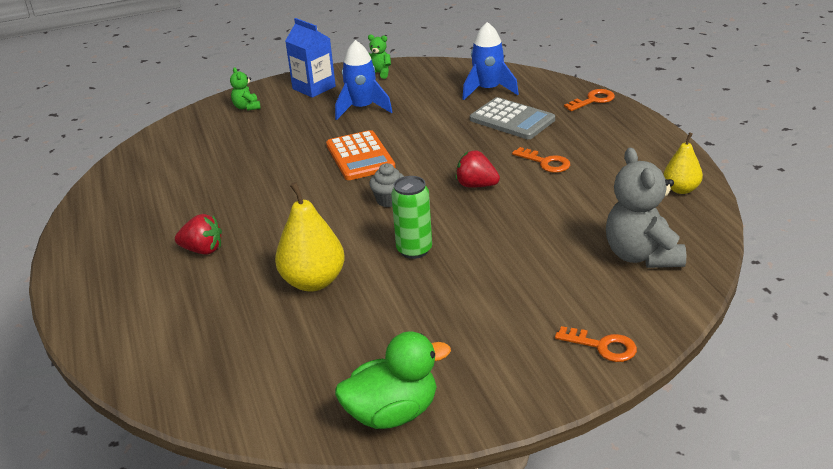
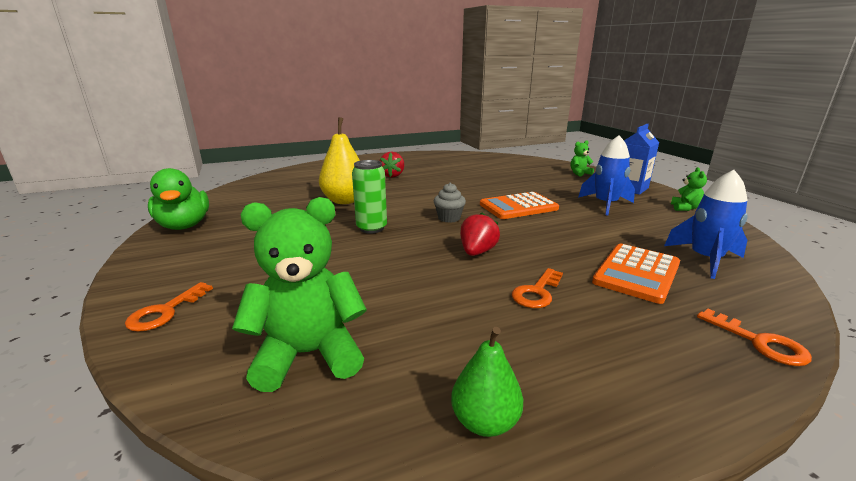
camera: 85 degrees right, 10 degrees down
grey calculator [470,97,555,139] -> orange calculator [592,244,680,304]
grey teddy bear [606,147,686,268] -> green teddy bear [232,197,367,392]
yellow pear [664,132,703,194] -> green pear [451,327,523,437]

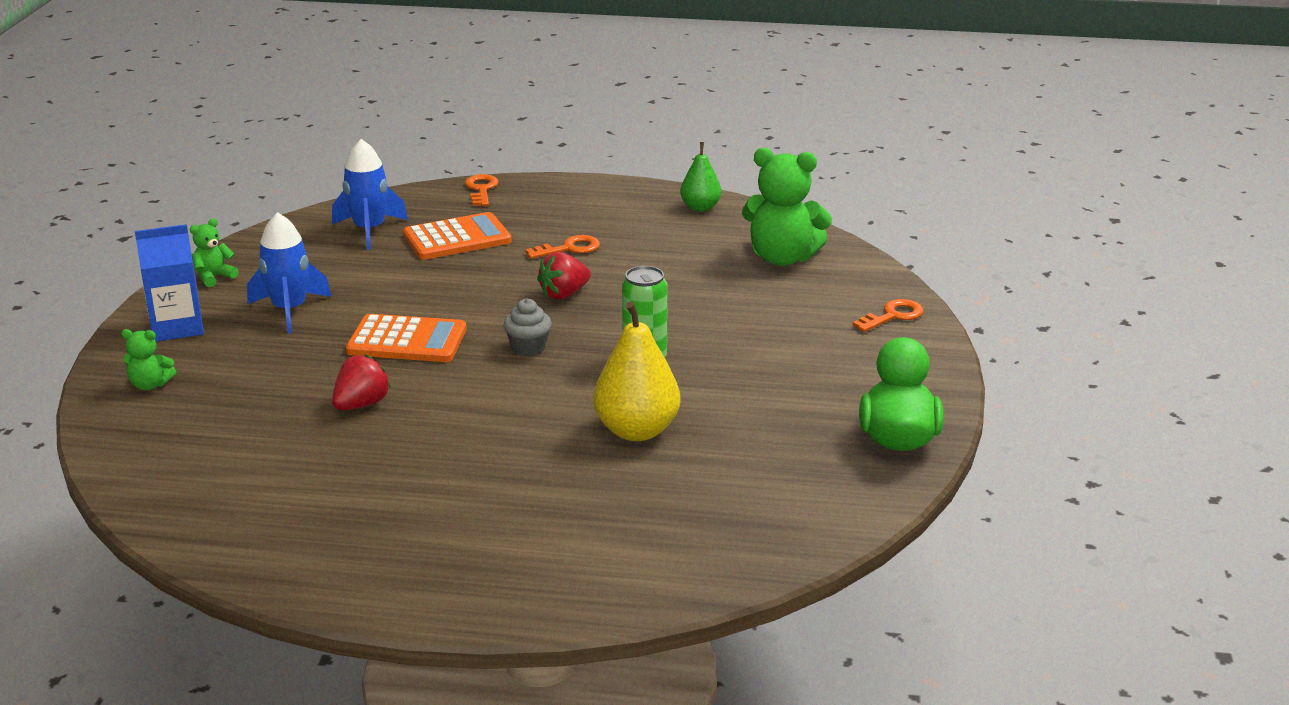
camera: 150 degrees left, 5 degrees up
red strawberry [379,151,404,178] -> red strawberry moved to [332,354,391,410]

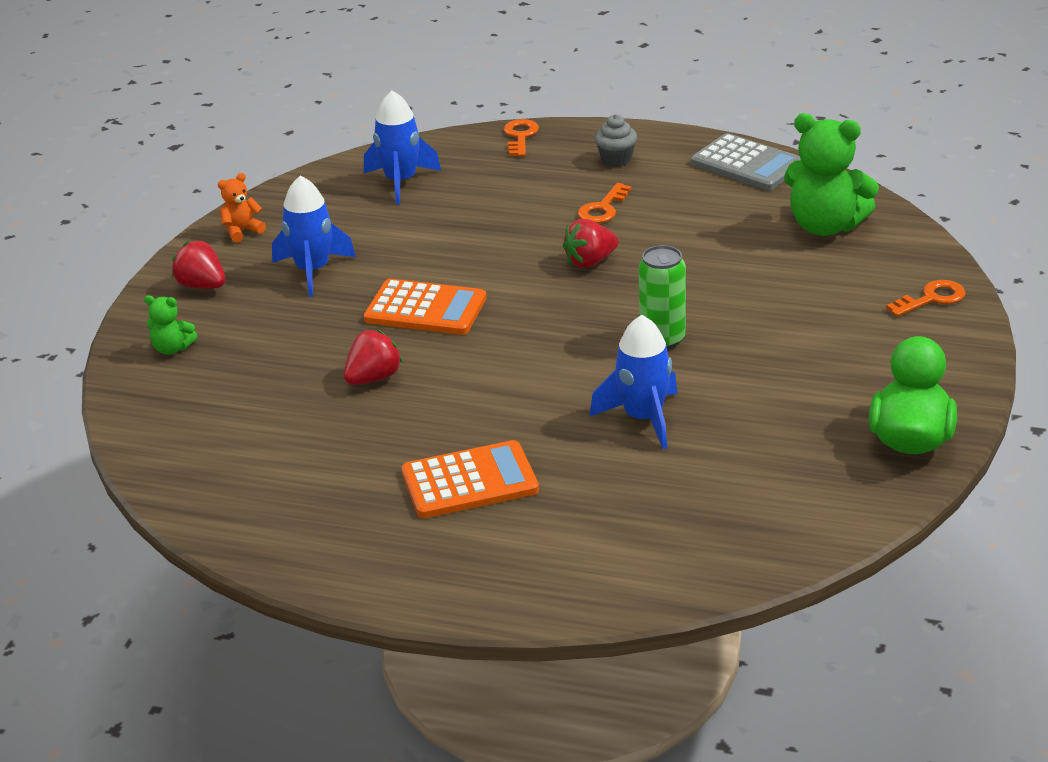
camera: 10 degrees right, 5 degrees up
blue carton [135,224,204,342] -> red strawberry [172,241,225,289]
green teddy bear [190,218,238,287] -> orange teddy bear [218,173,266,243]
orange calculator [403,212,512,260] -> orange calculator moved to [401,440,539,518]
grey cupcake [503,298,552,356] -> grey cupcake moved to [594,114,637,167]
orange key [525,235,600,259] -> orange key turned 135 degrees clockwise [578,183,632,223]
yellow pear [593,301,681,441] -> blue rocket [590,315,677,449]
green pear [680,142,721,212] -> grey calculator [691,133,801,190]

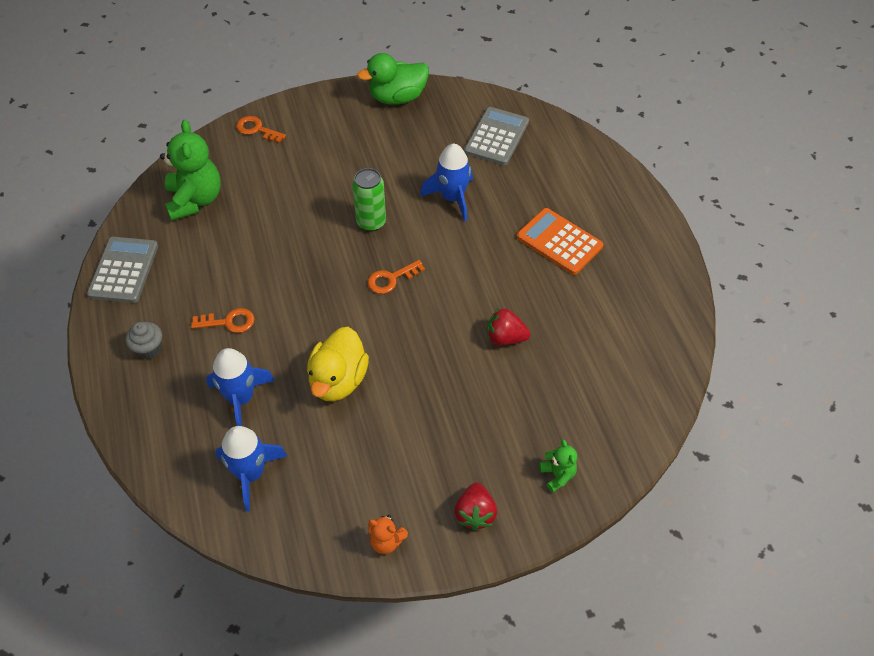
camera: 125 degrees left, 20 degrees up
blue rocket [272,175,356,297] -> blue rocket moved to [206,348,275,426]
orange calculator [364,279,486,335] -> none
orange key [504,119,539,157] -> orange key moved to [368,260,425,294]
red strawberry [563,219,619,268] -> none
none -> yellow duck [307,327,369,402]
none -> grey calculator [464,107,529,165]

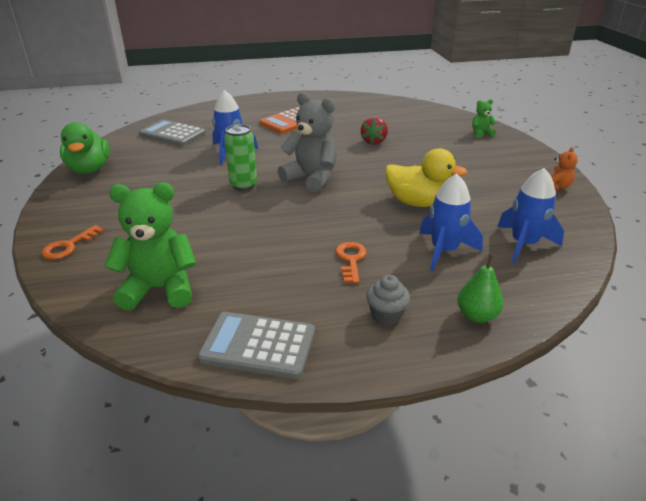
camera: 85 degrees left, 20 degrees down
orange key [368,260,425,294] -> grey teddy bear [277,92,337,192]
red strawberry [454,482,497,531] -> none
none -> green pear [457,254,503,323]

